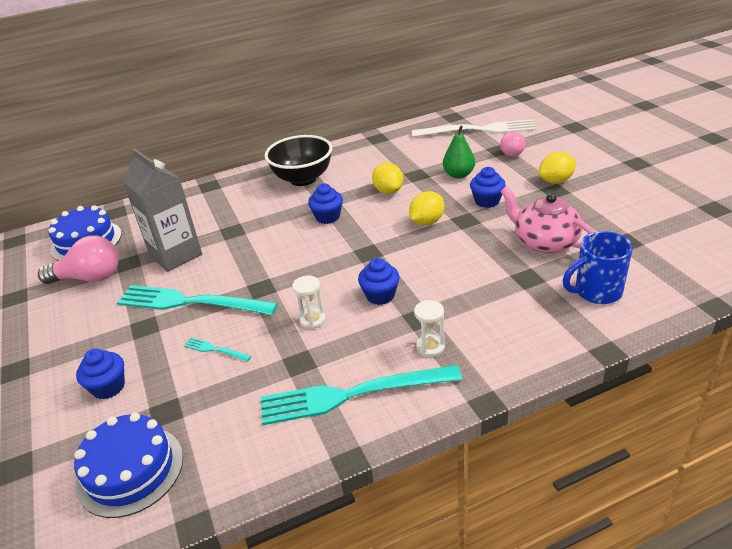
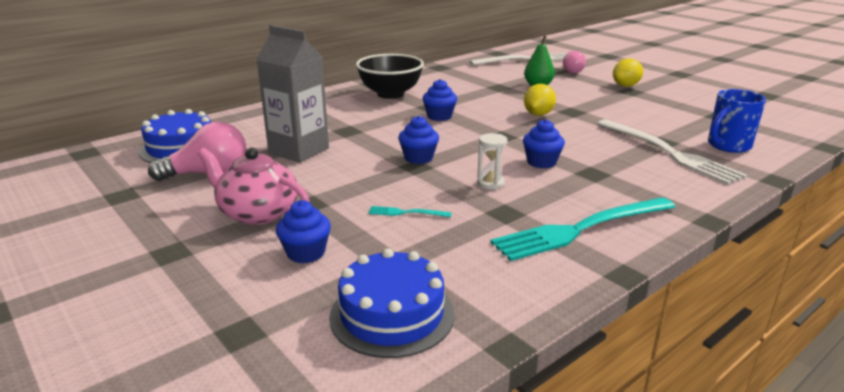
camera: 20 degrees left, 10 degrees down
turquoise fork [117,285,278,315] -> none
yellow lemon [372,162,403,194] -> none
white hourglass [414,300,445,357] -> none
blue cupcake [470,167,506,208] -> blue cupcake moved to [398,116,439,164]
pink teapot [500,187,594,253] -> pink teapot moved to [198,147,310,225]
none -> white fork [597,119,747,185]

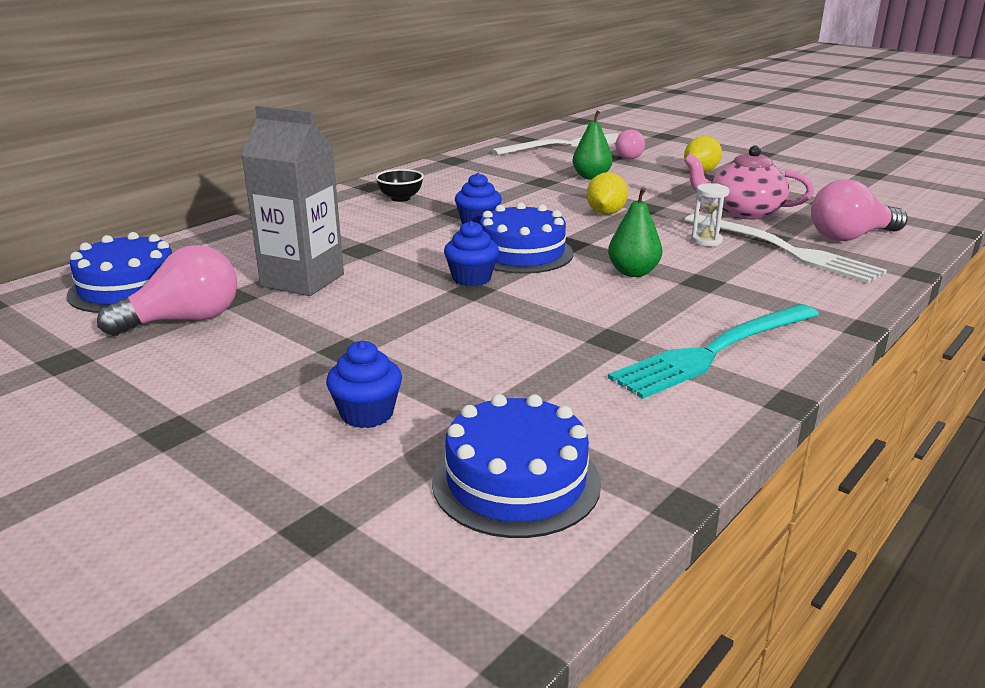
camera: 10 degrees left, 0 degrees up
pink teapot [198,147,310,225] -> pink teapot moved to [684,146,814,220]
black bowl [356,54,424,99] -> black bowl [375,169,424,202], size x0.53
turquoise fork [369,206,452,217] -> none
white hourglass [477,133,508,190] -> white hourglass moved to [691,183,729,246]
blue cupcake [523,119,565,168] -> green pear [608,187,662,277]
blue mug [708,89,766,153] -> pink light bulb [811,179,908,241]
none -> blue cake [480,202,574,274]

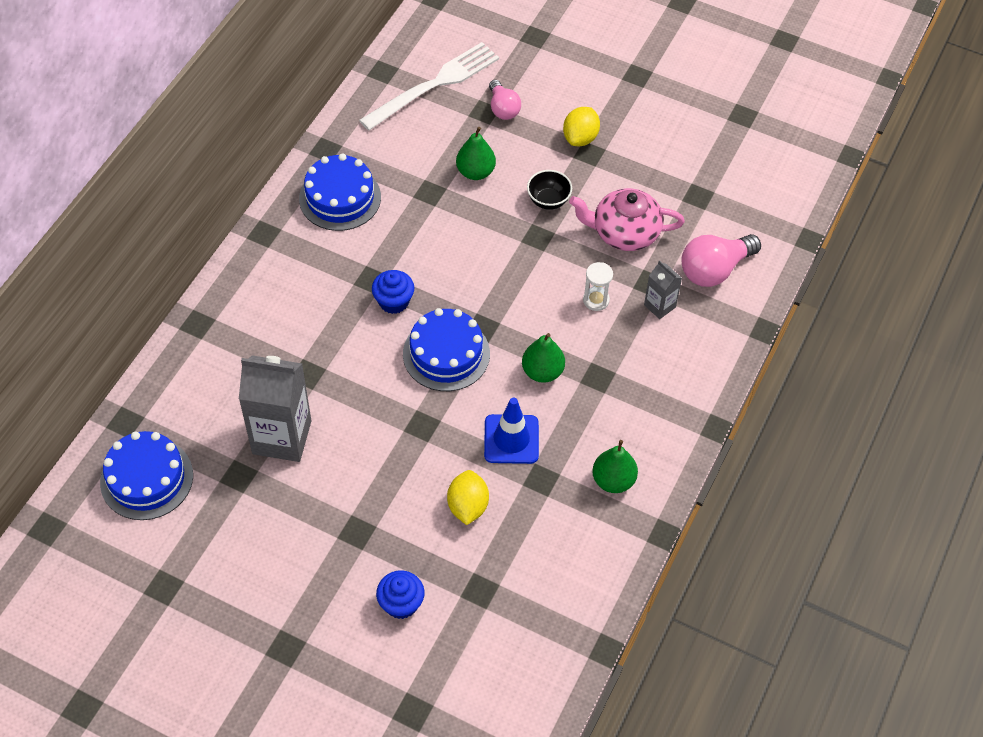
camera: 15 degrees left, 30 degrees up
pink light bulb [97,245,237,336] -> none
black bowl [375,169,424,202] -> black bowl moved to [527,170,572,210]
blue cake [432,394,601,538] -> blue cake moved to [299,153,381,231]
blue cupcake [444,221,499,286] -> none
yellow lemon [586,172,628,215] -> yellow lemon moved to [447,470,489,525]
turquoise fork [608,304,819,399] -> green pear [592,440,638,493]
white fork [685,214,887,283] -> grey carton [644,260,682,319]
none -> blue traffic cone [484,398,539,464]

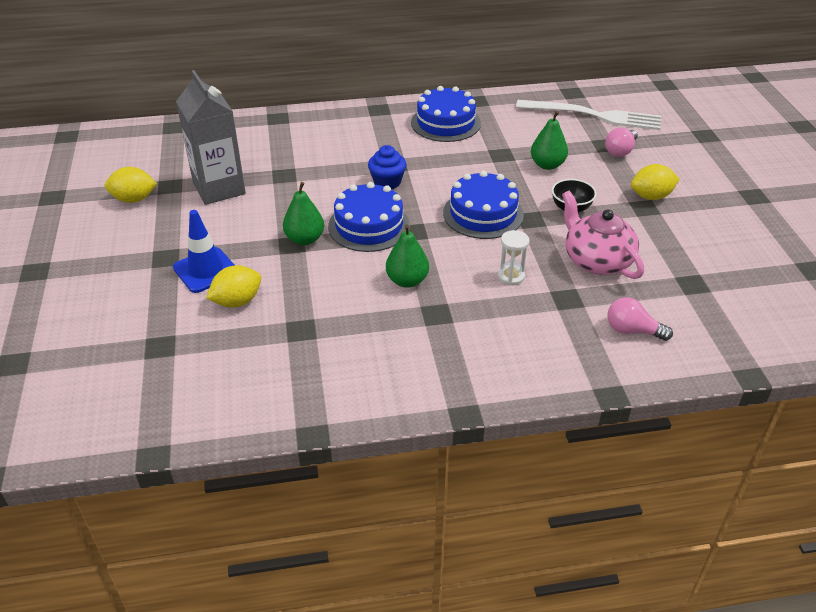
camera: 55 degrees right, 15 degrees down
blue cake [100,431,193,520] -> blue cake moved to [443,171,524,239]
blue cupcake [376,570,425,619] -> none
blue traffic cone [484,398,539,464] -> blue traffic cone moved to [173,210,234,293]
green pear [592,440,638,493] -> green pear moved to [283,182,324,245]
grey carton [644,260,682,319] -> none
pink light bulb [681,234,761,287] -> pink light bulb [607,297,673,341], size x0.63
none -> yellow lemon [105,167,157,203]

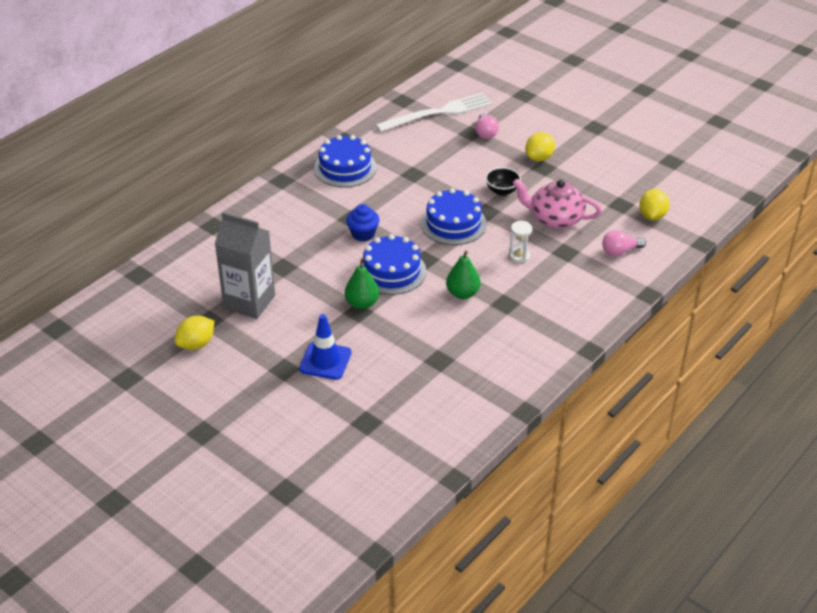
camera: 40 degrees left, 0 degrees up
yellow lemon [206,265,261,308] -> yellow lemon moved to [639,189,670,221]
green pear [531,111,568,170] -> none

